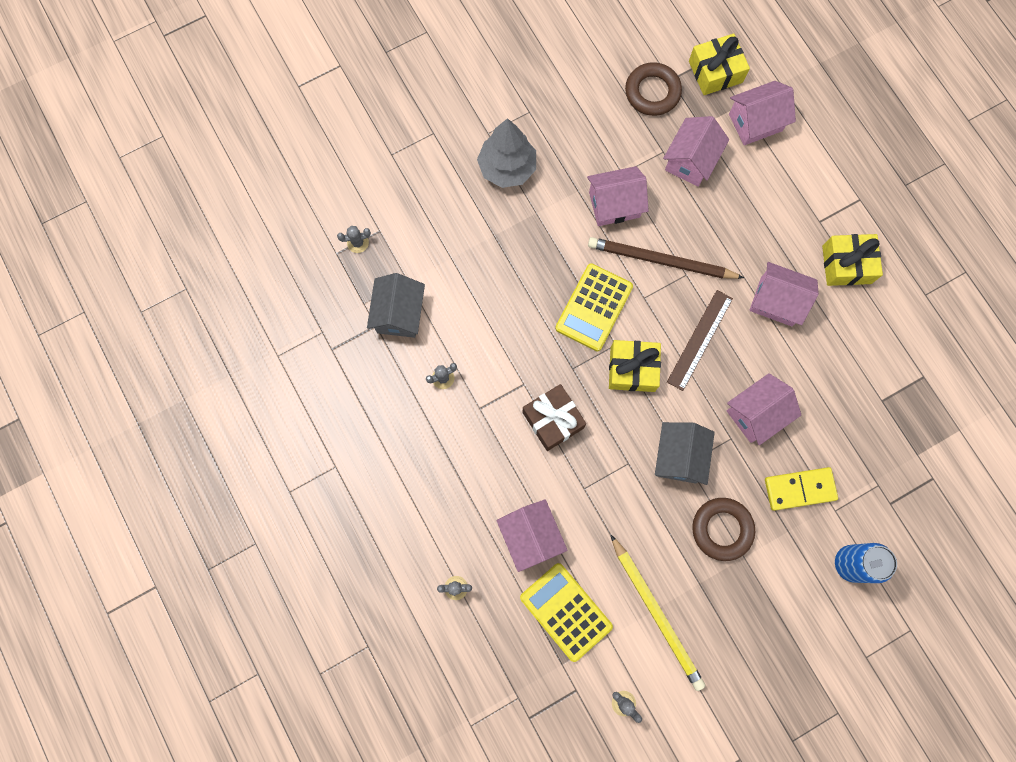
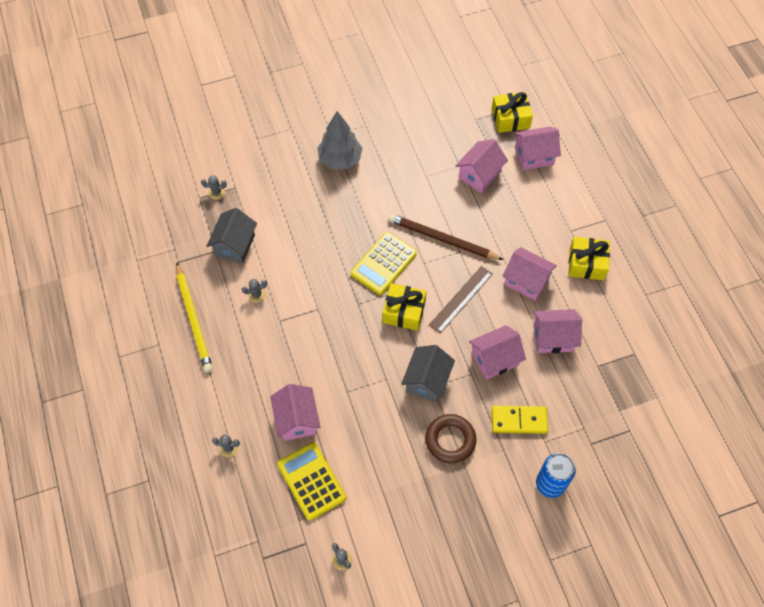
camera: 10 degrees right, 15 degrees down
brown gift [522,384,586,451] -> none
pink house [587,166,649,226] -> pink house moved to [534,309,582,353]
yellow pencil [611,535,705,691] -> yellow pencil moved to [176,262,213,372]
brown ring [625,62,682,116] -> none

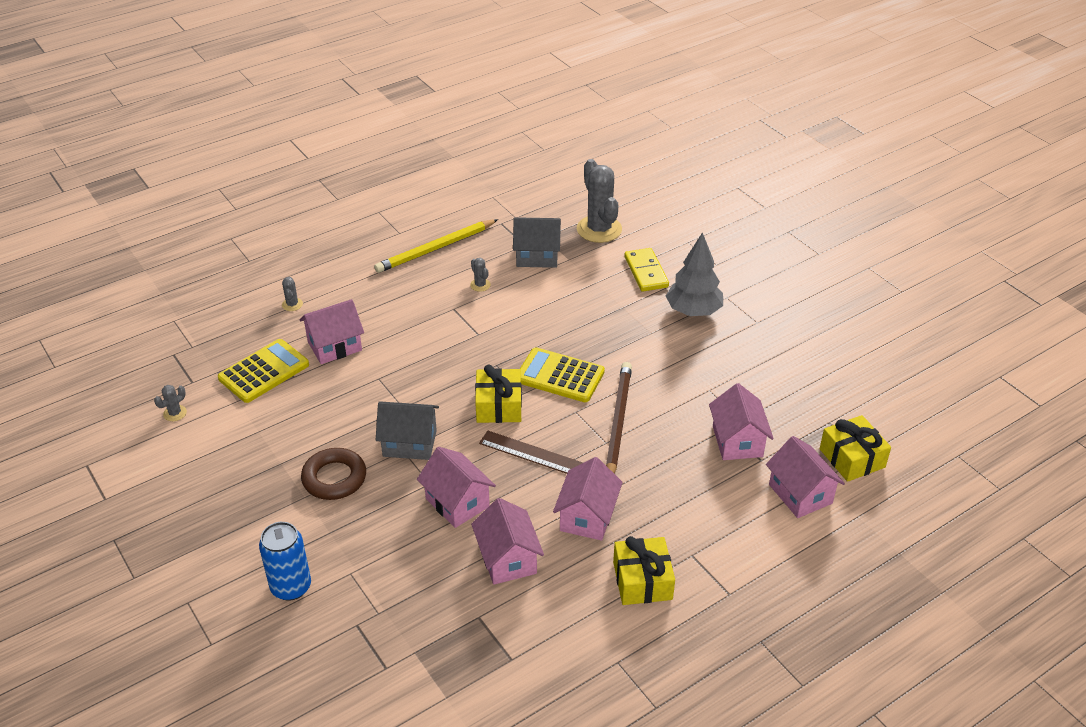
camera: 75 degrees right, 20 degrees down
grey cactus [201,175,227,200] -> grey cactus [577,159,622,243], size x2.35
pink house [455,139,508,193] -> pink house turned 60 degrees clockwise [709,383,774,460]
yellow domino [492,406,548,434] -> yellow domino moved to [625,248,669,292]

